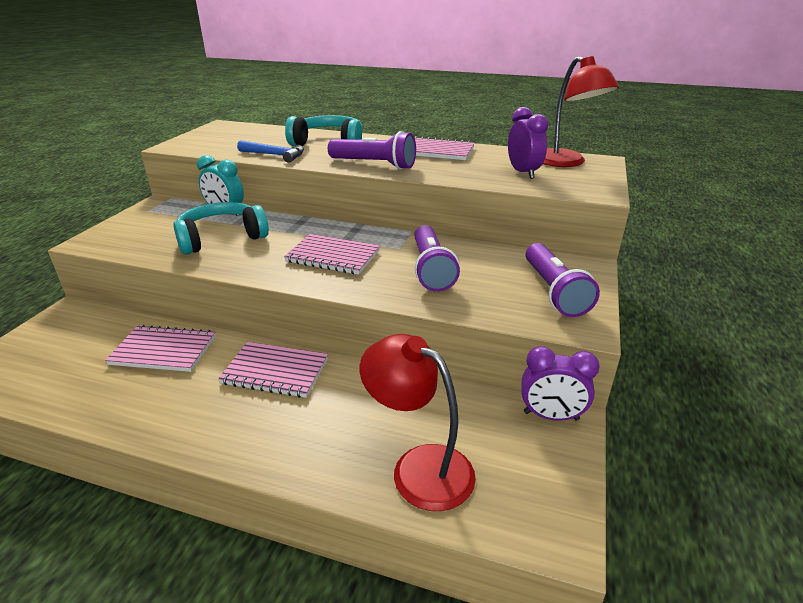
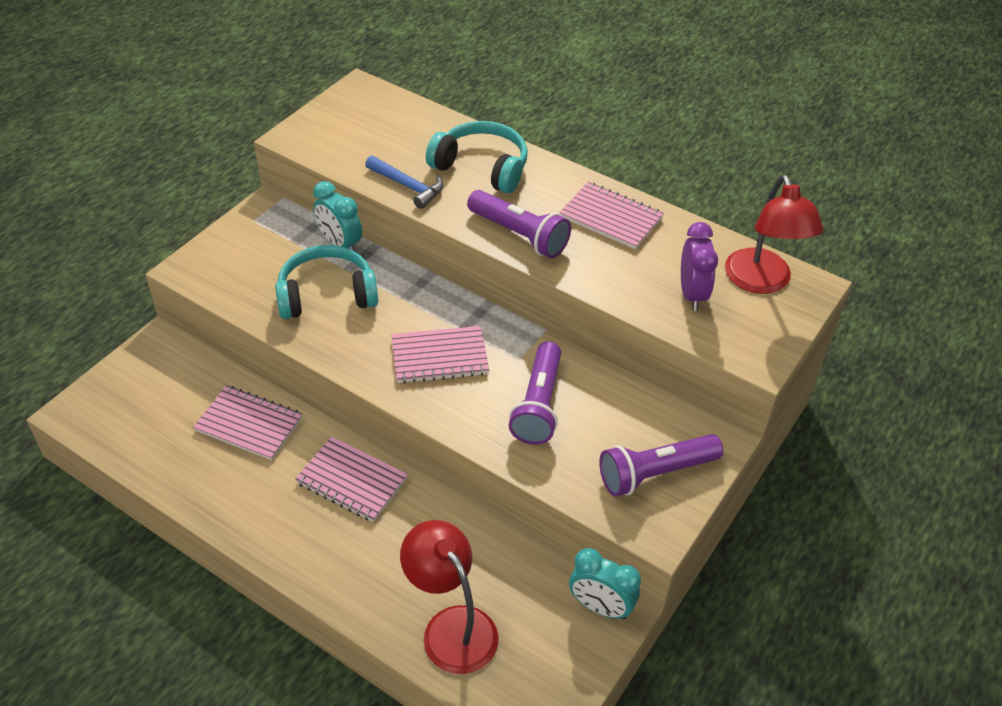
camera: 15 degrees right, 15 degrees up
pink notebook [284,234,380,275] -> pink notebook turned 45 degrees counterclockwise [391,326,489,384]
purple clock [522,346,600,421] -> turquoise clock [569,548,641,619]
purple flashlight [526,243,600,317] -> purple flashlight turned 60 degrees clockwise [599,434,723,497]

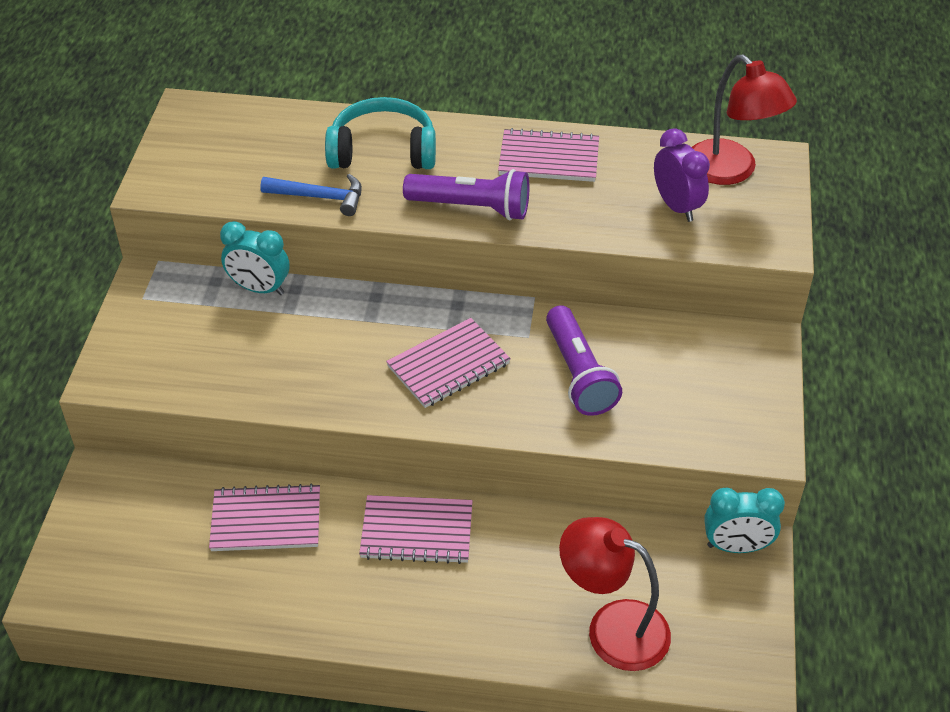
camera: 25 degrees left, 0 degrees up
turquoise headphones [275,245,378,319] -> none
purple flashlight [599,434,723,497] -> none

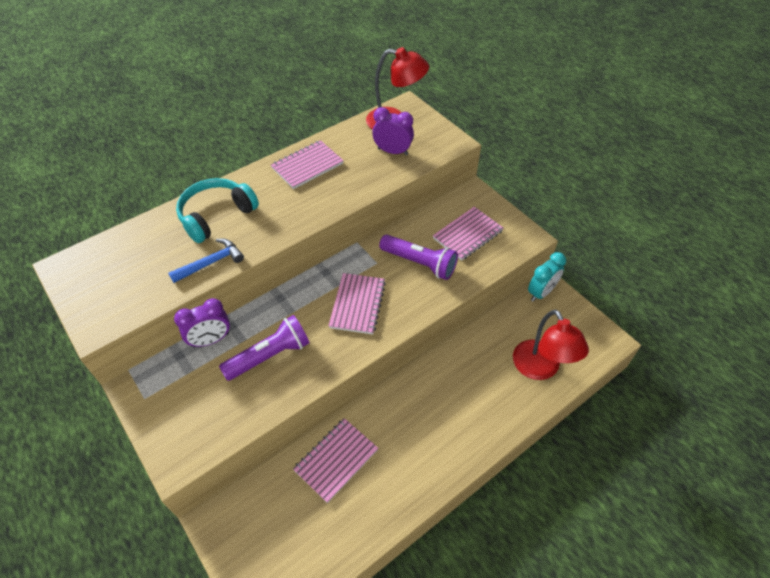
camera: 45 degrees left, 5 degrees up
turquoise clock [220,221,289,295] -> purple clock [174,298,230,348]
pink notebook [359,495,473,564] -> pink notebook moved to [433,207,503,261]
purple flashlight [403,169,529,220] -> purple flashlight moved to [219,315,310,381]
red lamp [559,517,671,671] -> red lamp turned 90 degrees counterclockwise [513,310,589,380]

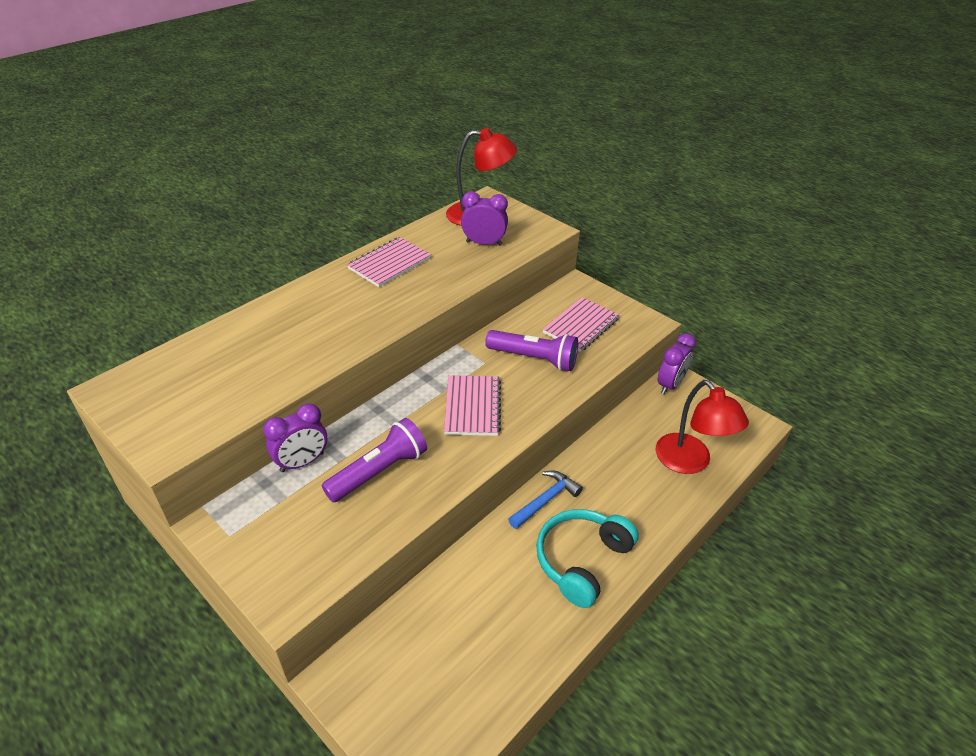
camera: 10 degrees left, 10 degrees down
blue hammer [168,239,244,283] -> blue hammer moved to [508,470,583,529]
turquoise headphones [176,178,259,243] -> turquoise headphones moved to [536,509,639,608]
pink notebook [293,418,378,503] -> none
turquoise clock [528,252,566,302] -> purple clock [658,333,696,395]

